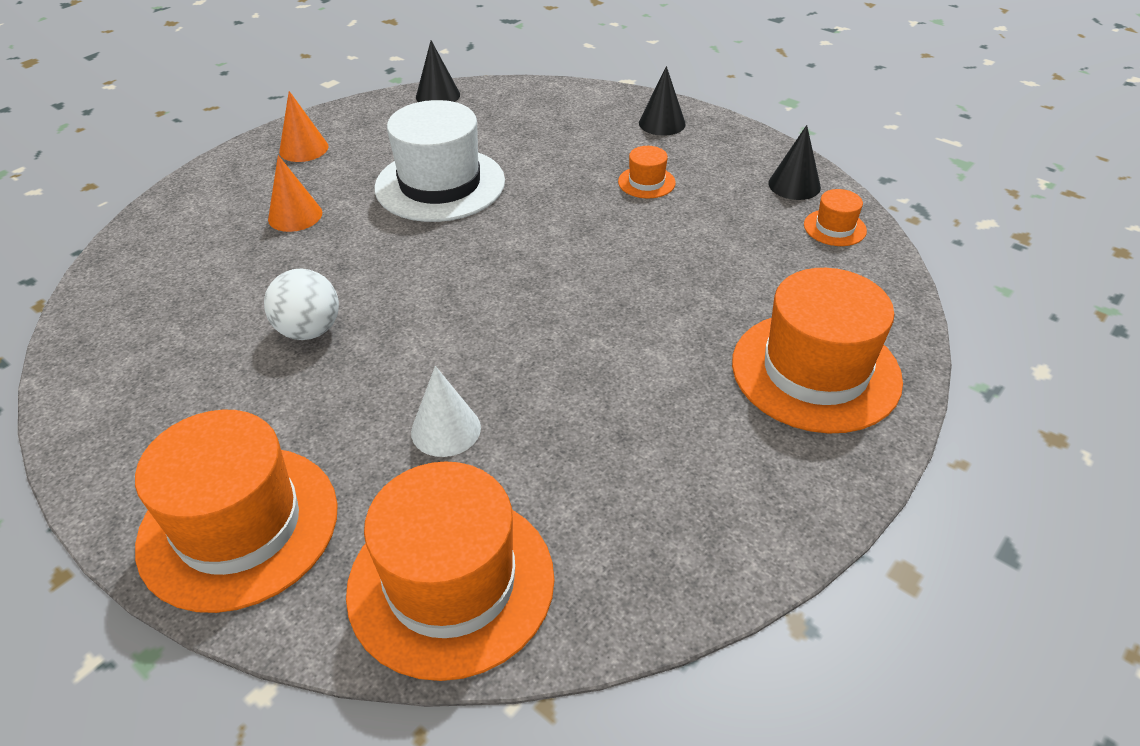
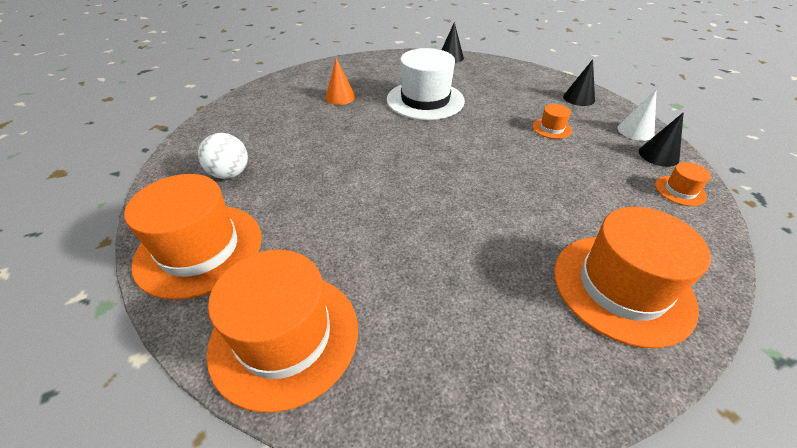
camera: 25 degrees right, 0 degrees up
white ball [264,268,339,340] -> white ball moved to [198,133,248,179]
orange cone [279,91,329,162] -> none
white cone [411,366,481,457] -> white cone moved to [617,89,657,141]

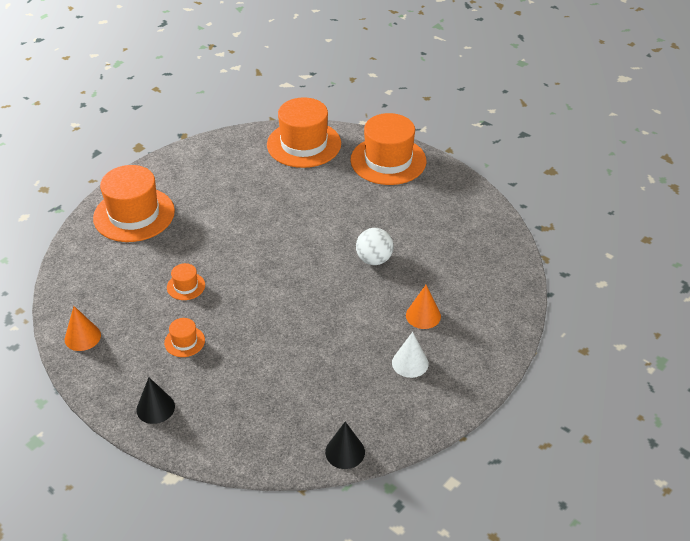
camera: 155 degrees right, 0 degrees up
white ball [198,133,248,179] -> white ball moved to [356,228,394,265]
white hat [387,48,465,120] -> none
white cone [617,89,657,141] -> white cone moved to [392,332,429,378]
black cone [639,112,684,167] -> orange cone [65,306,101,351]
orange hat [655,162,711,206] -> orange hat moved to [167,263,205,300]

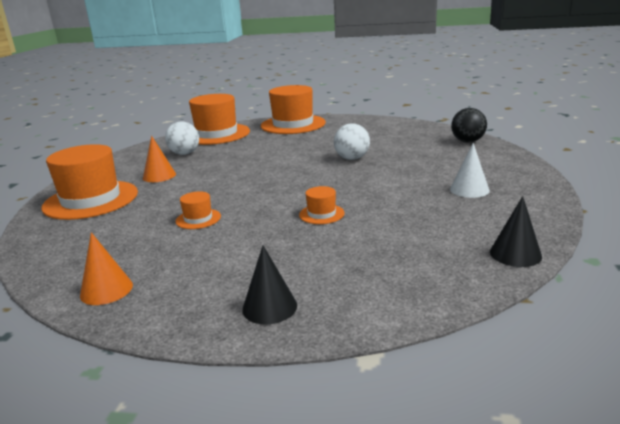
camera: 30 degrees left, 20 degrees down
orange hat [164,318,205,357] -> orange hat moved to [299,186,345,224]
orange cone [406,285,441,329] -> orange cone moved to [143,136,176,182]
none -> white ball [165,121,199,155]
none -> black ball [451,108,487,143]

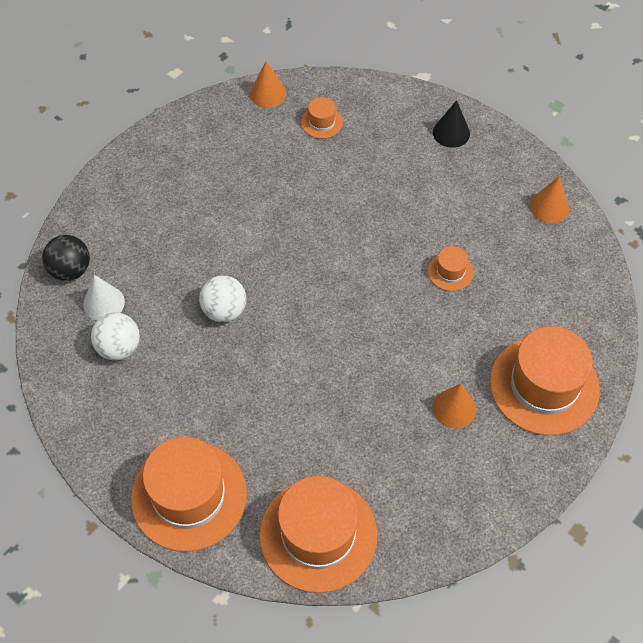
camera: 150 degrees left, 35 degrees up
white ball [165,121,199,155] -> white ball moved to [91,312,140,360]
orange hat [299,186,345,224] -> orange hat moved to [301,97,343,139]
white cone [450,143,490,198] -> white cone moved to [83,275,125,320]
black cone [490,196,542,267] -> orange cone [250,61,286,108]

